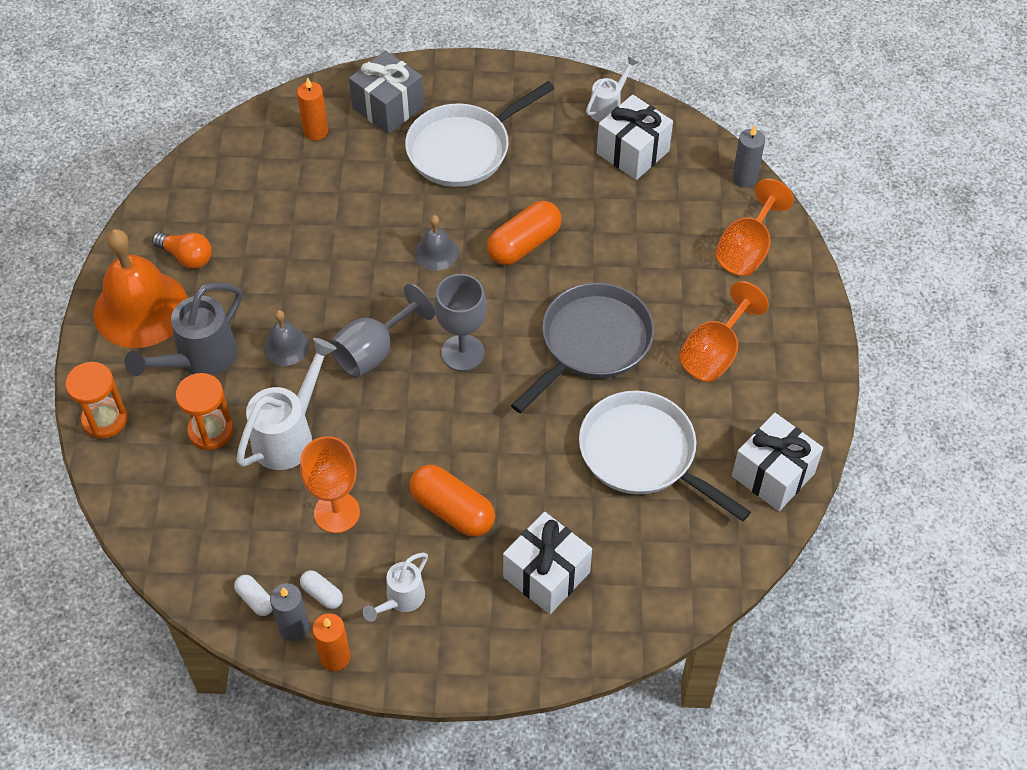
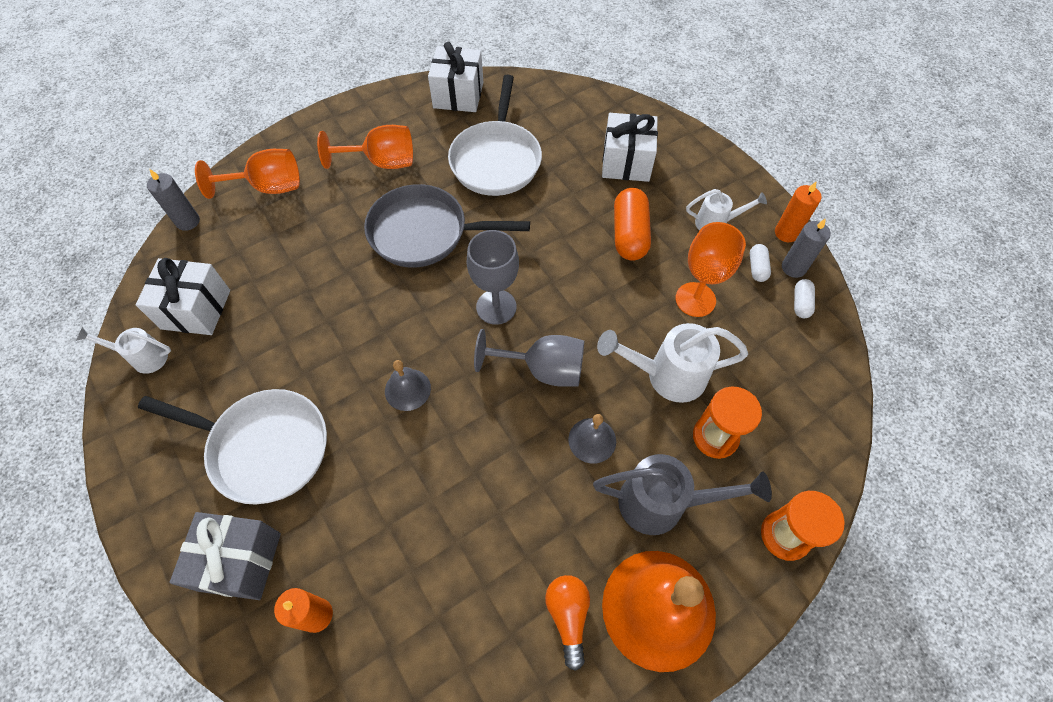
camera: 125 degrees left, 5 degrees up
orange capsule [487,201,562,265] -> none

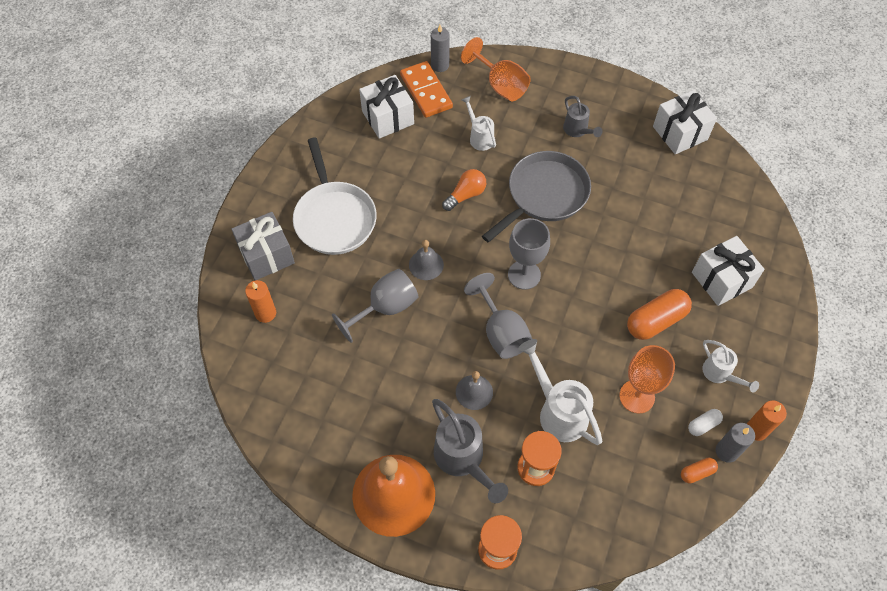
camera: 55 degrees right, 0 degrees up
white watering can [76,327,171,374] -> white watering can moved to [462,96,496,151]
orange goblet [317,125,413,169] -> grey watering can [563,96,603,137]
grey pan [364,184,530,268] -> grey pan turned 75 degrees clockwise [482,151,591,242]
white pan [448,75,542,196] -> none
orange light bulb [545,575,590,671] -> orange light bulb moved to [442,169,486,211]
white capsule [794,279,815,318] -> orange capsule [681,458,718,484]
none -> grey goblet [332,269,419,343]
none -> orange domino [400,61,453,118]

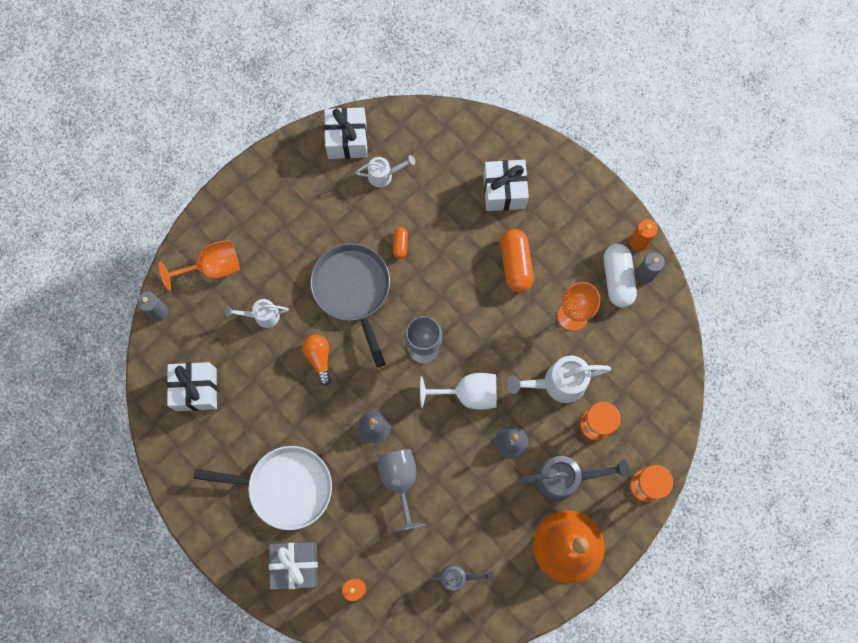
camera: 65 degrees left, 15 degrees up
orange domino [400,61,453,118] -> none
grey goblet [464,273,532,359] -> white goblet [420,373,497,410]
grey watering can [563,96,603,137] -> grey watering can moved to [428,564,494,591]
orange capsule [681,458,718,484] -> orange capsule moved to [393,227,408,259]
white capsule [688,409,723,436] -> white capsule [604,244,637,307], size x1.98
white watering can [702,340,759,393] -> white watering can moved to [356,155,415,187]

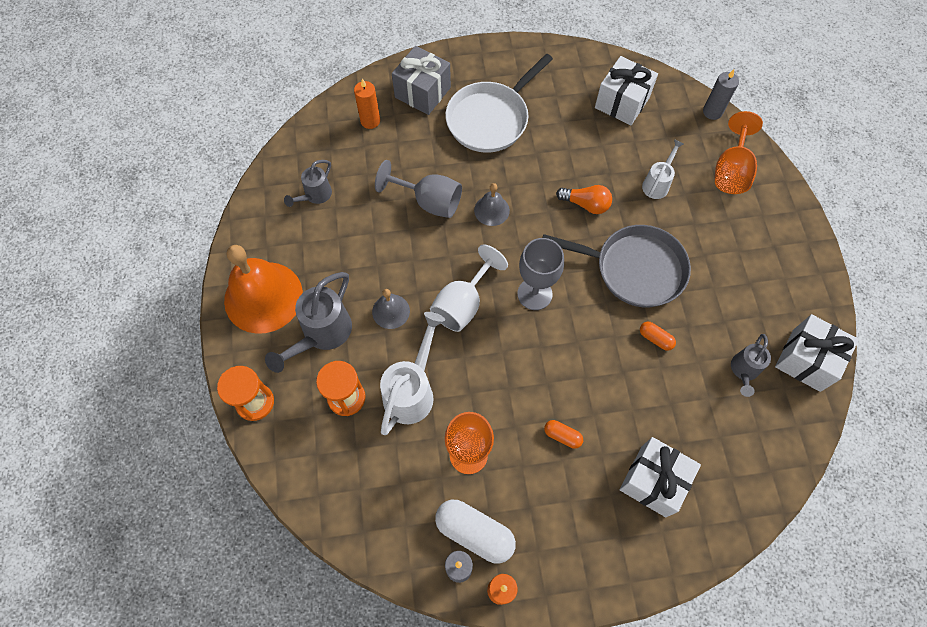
camera: 125 degrees right, 10 degrees down
white watering can [356,155,415,187] -> grey watering can [731,334,771,397]
orange capsule [501,229,534,292] -> orange capsule [544,420,583,449], size x0.51

